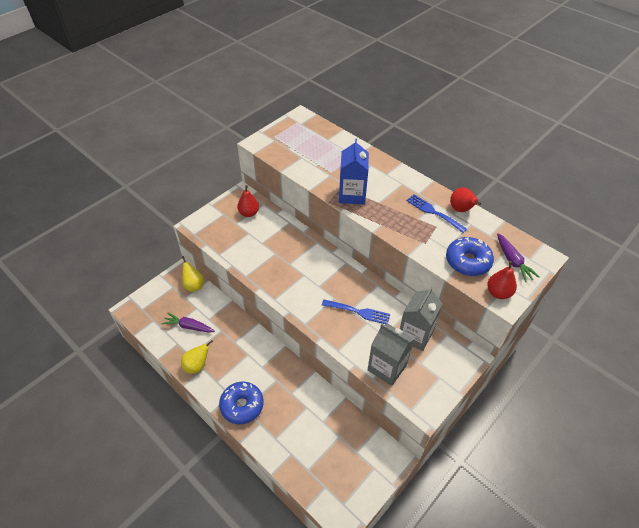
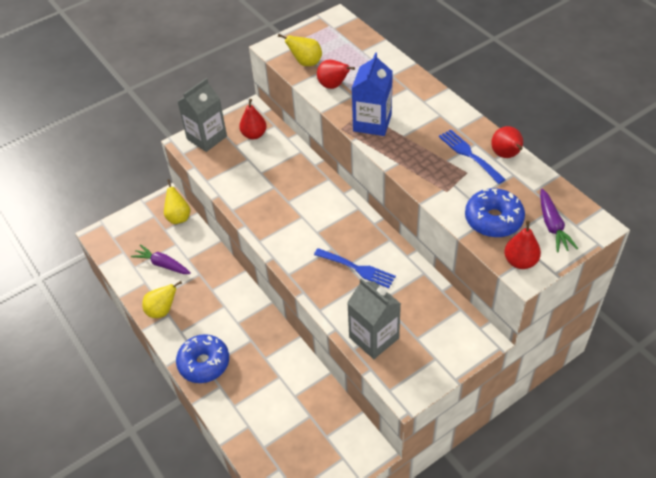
camera: 15 degrees right, 0 degrees up
grey carton [400,287,442,351] -> grey carton moved to [178,78,227,152]
none -> yellow pear [278,34,322,66]
none -> red pear [317,60,355,89]

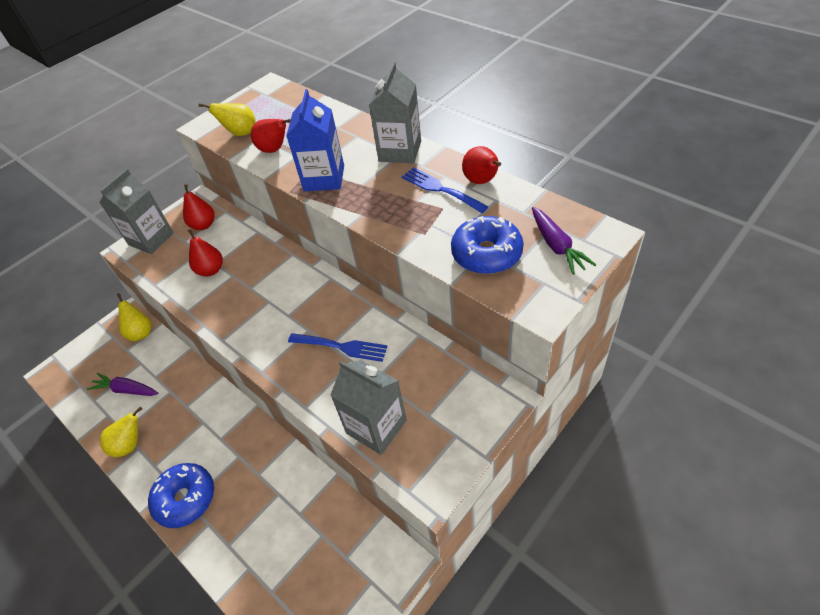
camera: 10 degrees left, 0 degrees up
red pear [504,221,541,269] -> red pear moved to [188,229,223,276]
none -> grey carton [369,62,421,163]

